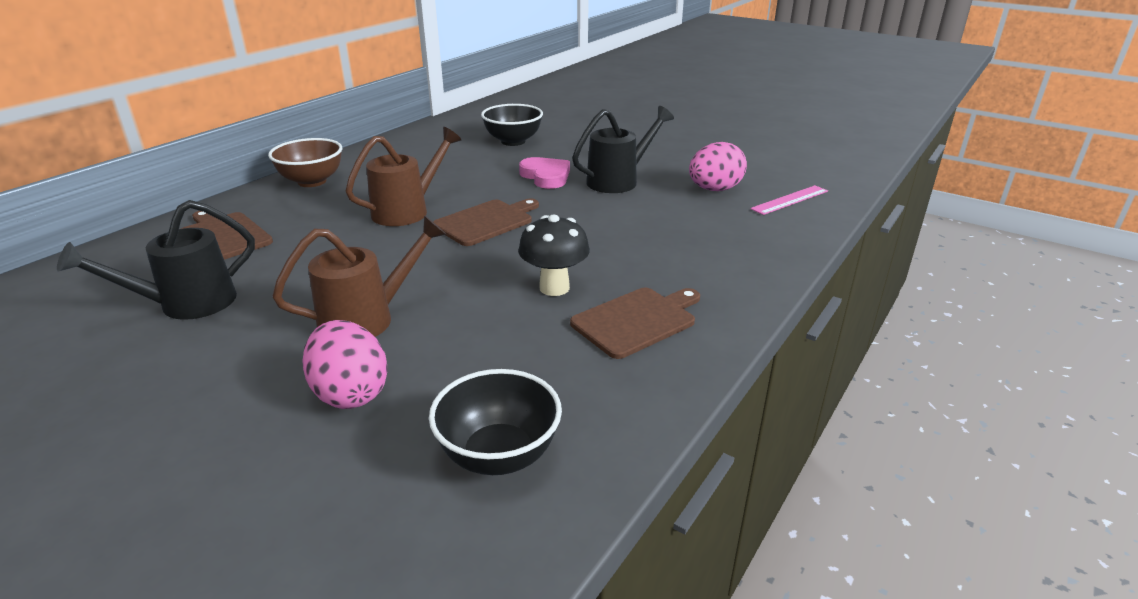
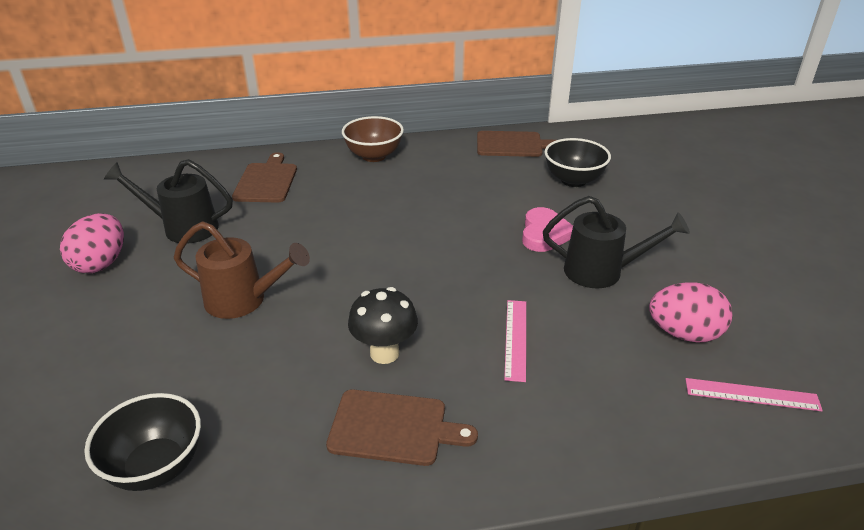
camera: 45 degrees right, 5 degrees up
pink egg [302,320,388,409] -> pink egg moved to [60,213,124,273]
brown watering can [346,127,461,226] -> none
brown cutting board [433,198,539,246] -> brown cutting board moved to [477,131,556,157]
none -> pink ruler [504,300,526,382]

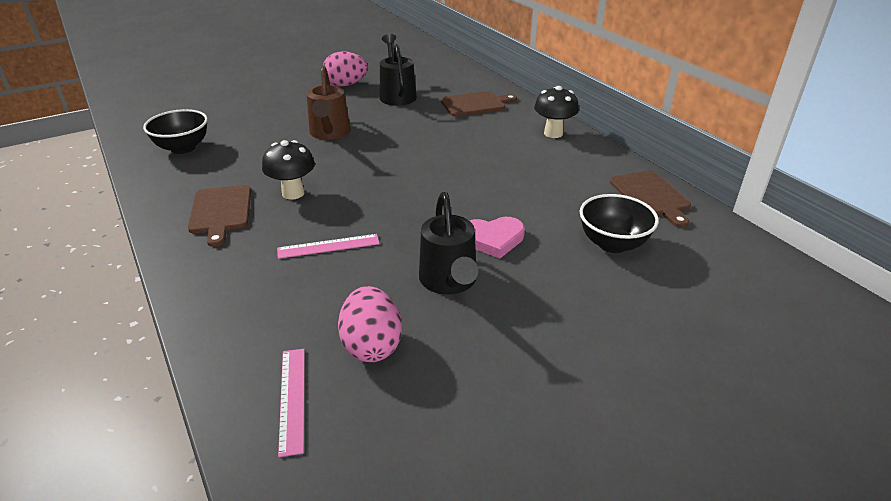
camera: 70 degrees right, 0 degrees up
brown bowl [342,116,404,162] -> black mushroom [534,86,579,138]

